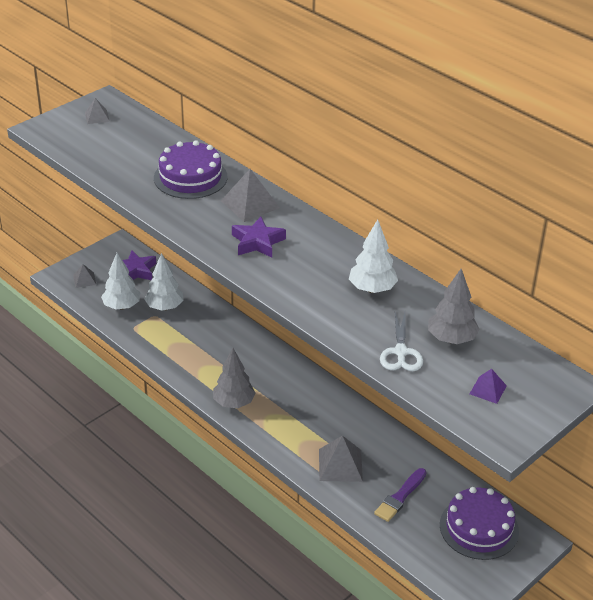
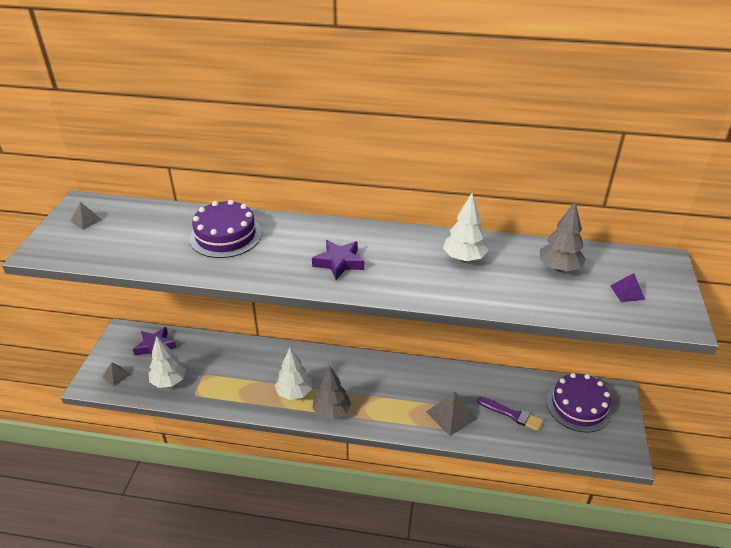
camera: 35 degrees left, 0 degrees up
white tree [144,253,184,311] -> white tree moved to [275,348,312,400]
grey pyramid [221,169,280,222] -> none
purple brush [374,468,426,522] -> purple brush turned 60 degrees counterclockwise [477,397,543,431]
white scissors [380,312,423,371] -> none

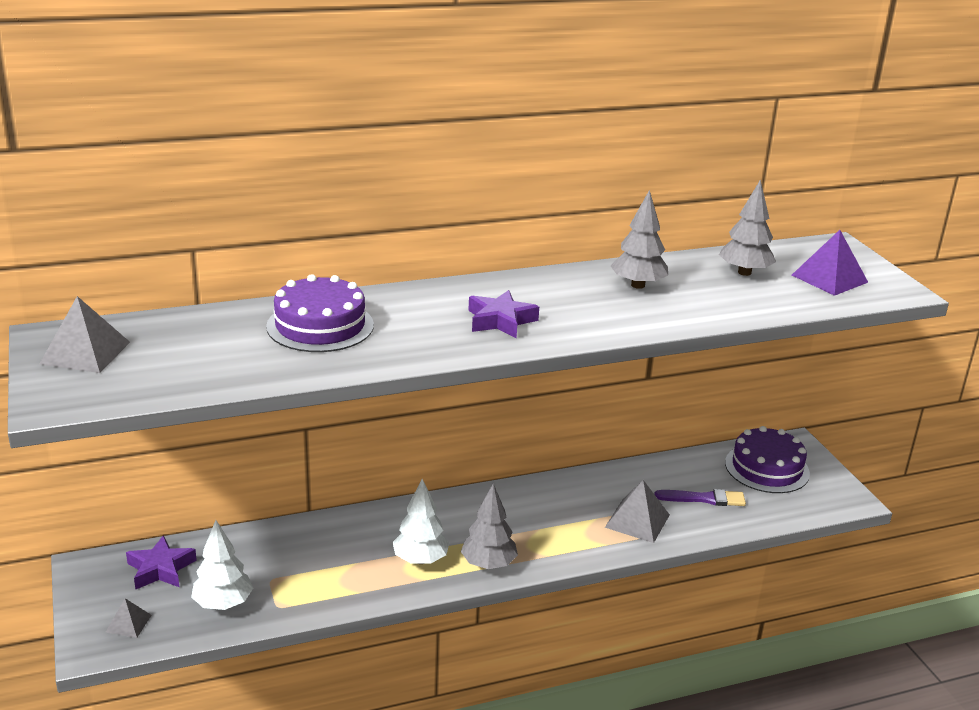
camera: 30 degrees left, 10 degrees down
grey pyramid [70,202,102,230] -> grey pyramid [40,296,130,373], size x1.76
white tree [443,193,489,262] -> grey tree [611,190,668,289]
purple pyramid [610,273,645,302] -> purple pyramid [792,230,868,296], size x1.76

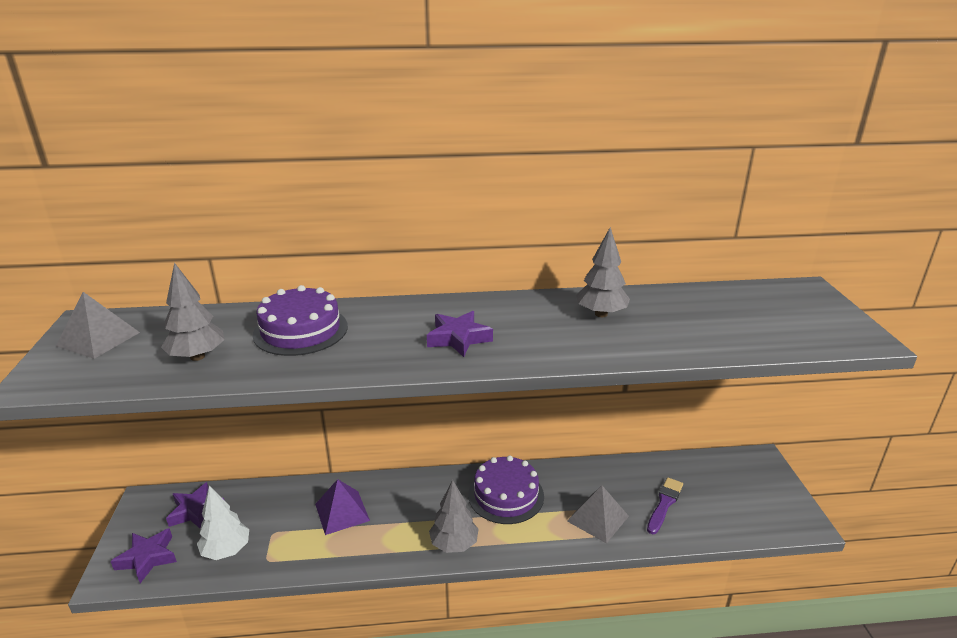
camera: 15 degrees right, 0 degrees up
grey pyramid [105,598,152,638] -> purple star [110,528,177,583]
white tree [393,479,450,564] -> none
purple brush [654,489,746,506] -> purple brush turned 75 degrees counterclockwise [647,478,683,534]
grey tree [719,180,776,276] -> grey tree moved to [161,262,225,361]
purple cake [725,426,810,493] -> purple cake moved to [468,455,544,524]
purple pyramid [792,230,868,296] -> purple pyramid moved to [315,479,370,535]

